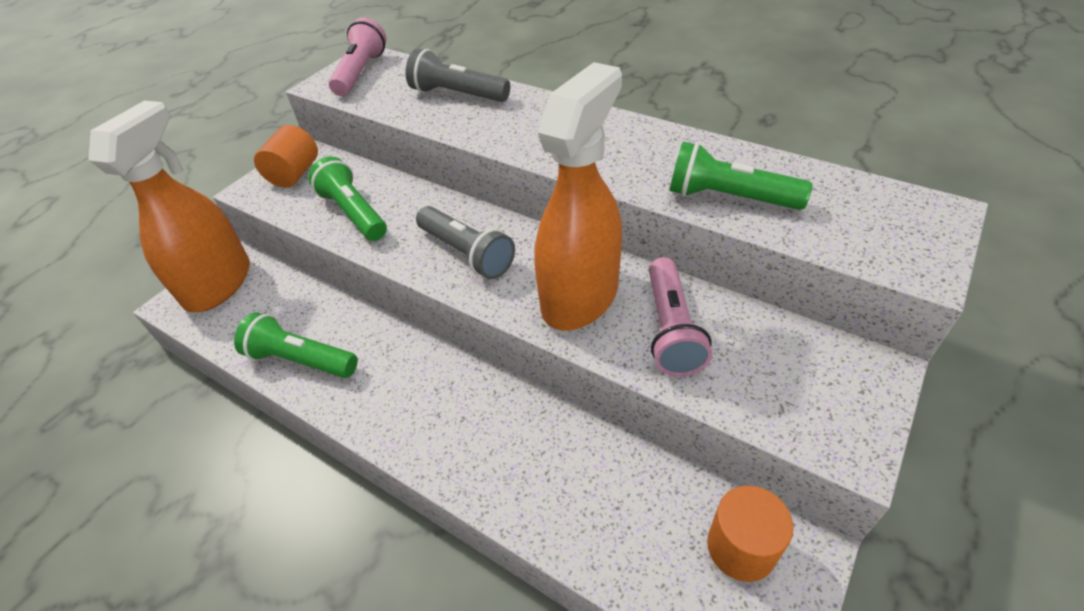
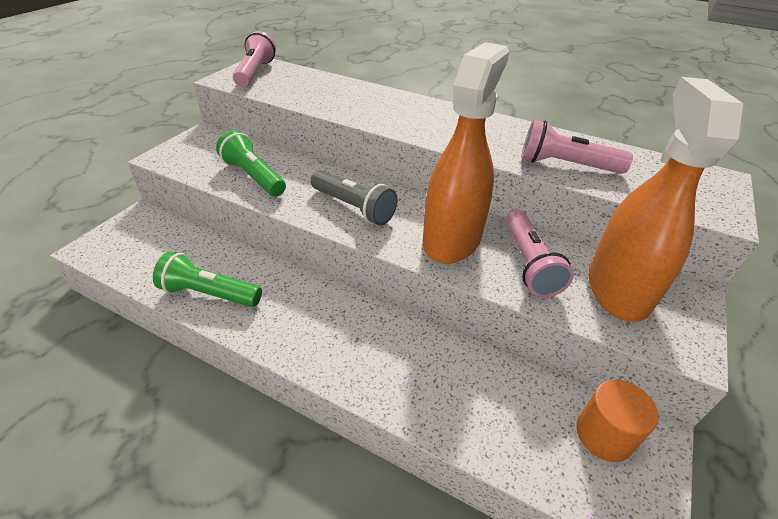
camera: 10 degrees left, 5 degrees down
orange spray bottle [88,101,250,312] -> orange spray bottle moved to [588,77,745,322]
orange cylinder [254,125,318,188] -> none
grey flashlight [406,48,510,102] -> none
green flashlight [670,142,813,210] -> pink flashlight [521,120,633,174]

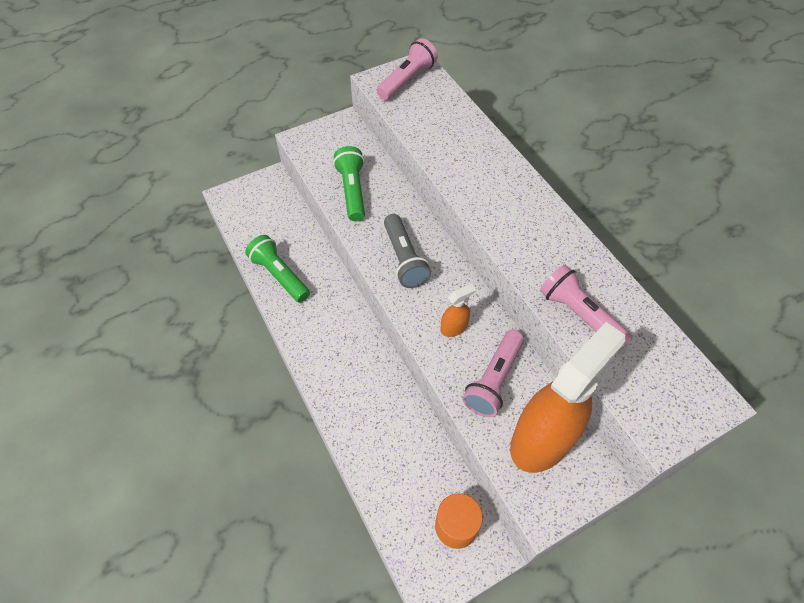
camera: 35 degrees right, 15 degrees up
orange spray bottle [423,42,509,264] -> orange spray bottle [441,284,476,337], size x0.41

